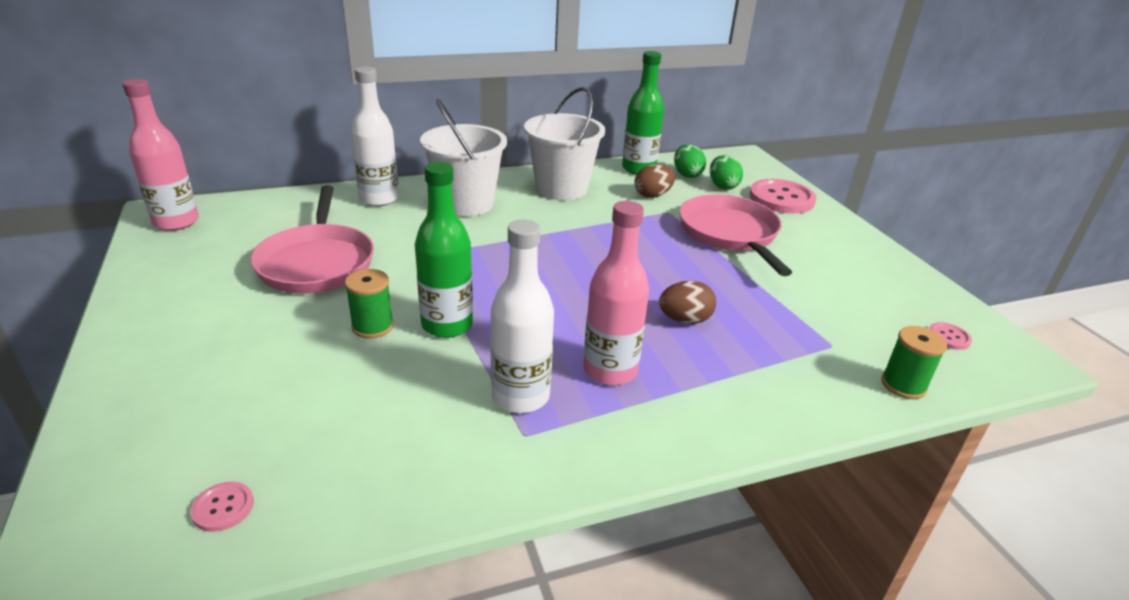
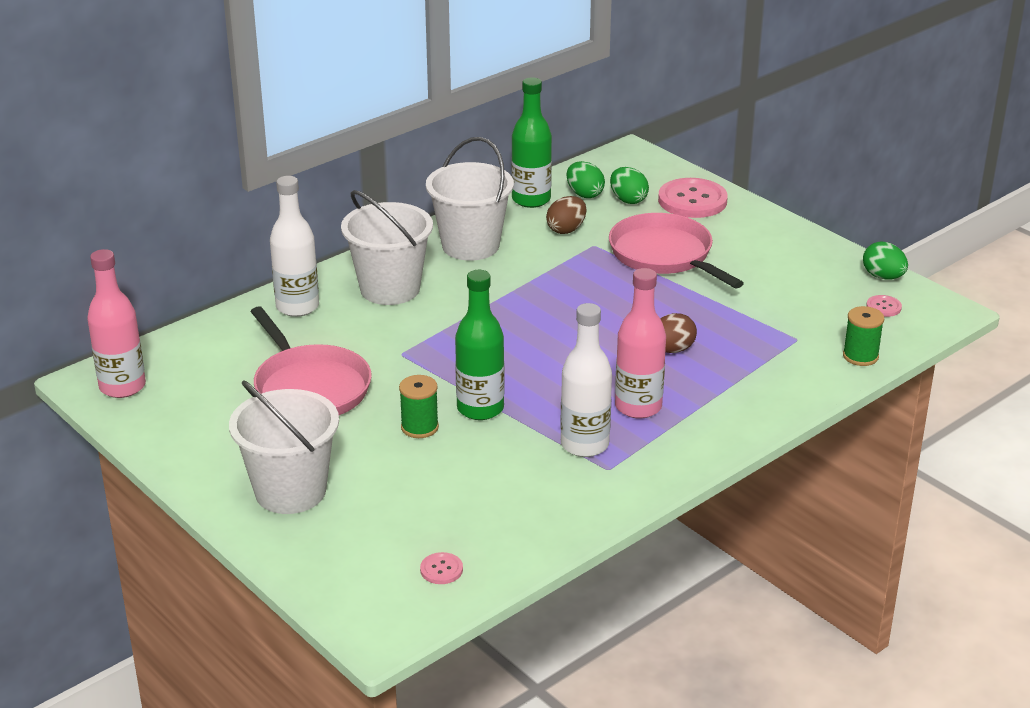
camera: 20 degrees left, 0 degrees up
none -> white bucket [229,380,339,514]
none -> green egg [863,241,908,280]

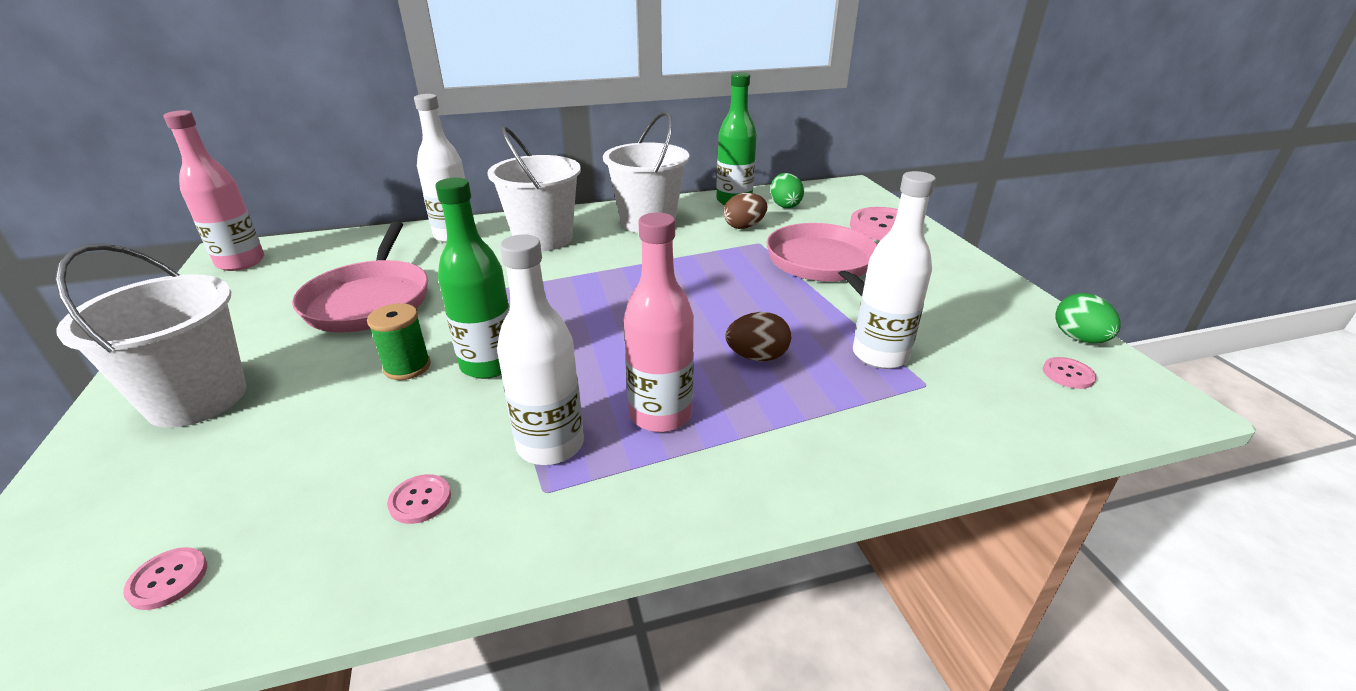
camera: 25 degrees right, 0 degrees up
green egg [610,167,649,204] -> none
green spool [843,306,884,366] -> none
none -> pink button [387,474,451,524]
none -> white bottle [853,171,936,369]

